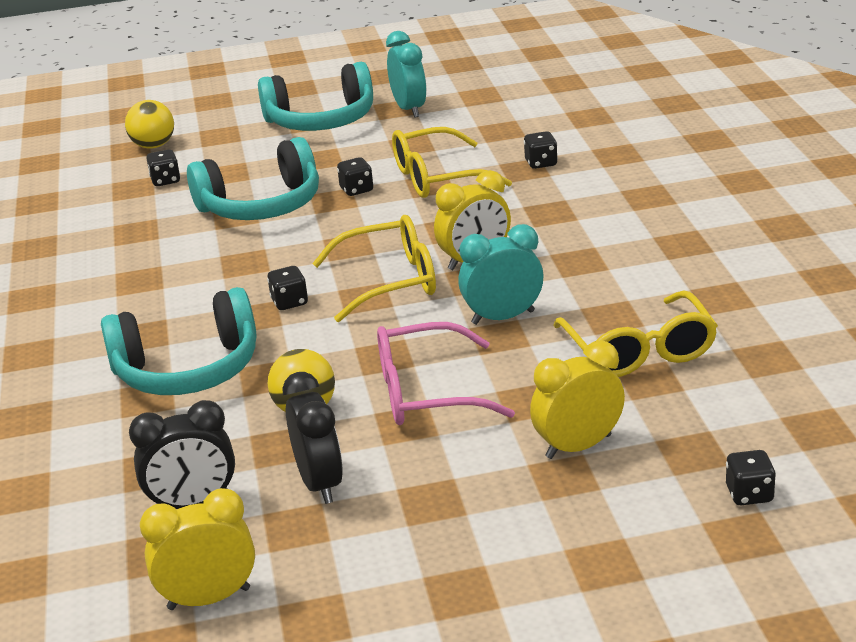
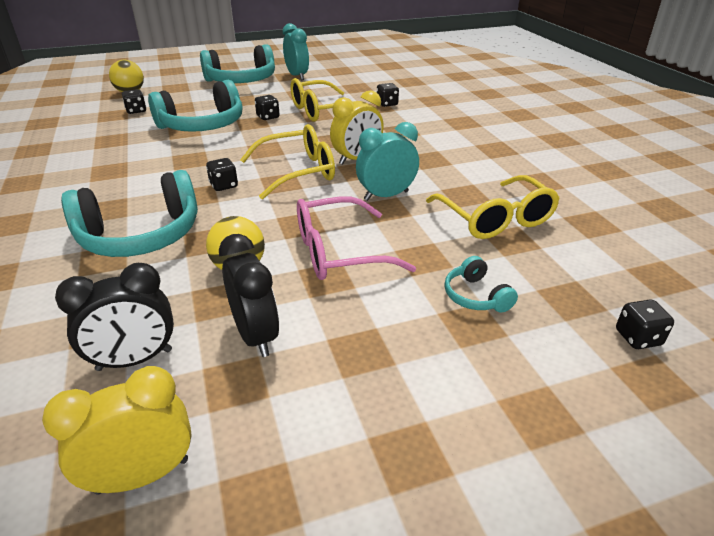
camera: 10 degrees left, 5 degrees up
yellow clock [530,341,625,459] -> turquoise headphones [444,256,518,312]

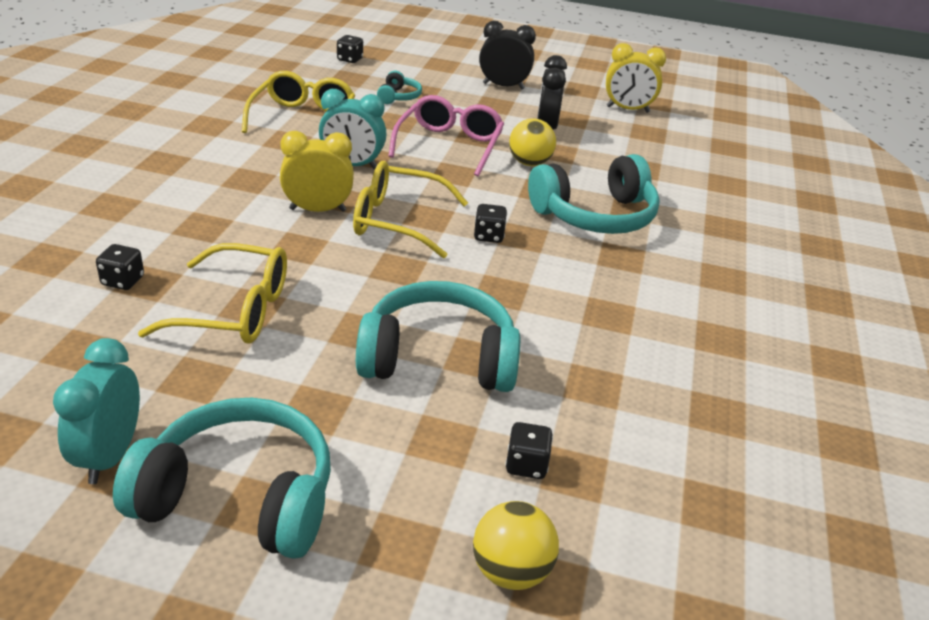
camera: 150 degrees left, 0 degrees up
black clock [55,263,174,371] -> black clock moved to [479,21,536,90]
turquoise headphones [61,170,198,257] -> turquoise headphones turned 150 degrees clockwise [528,154,660,234]
black dice [255,95,280,120] -> none
pink glasses [297,197,416,280] -> pink glasses turned 90 degrees counterclockwise [388,95,504,176]

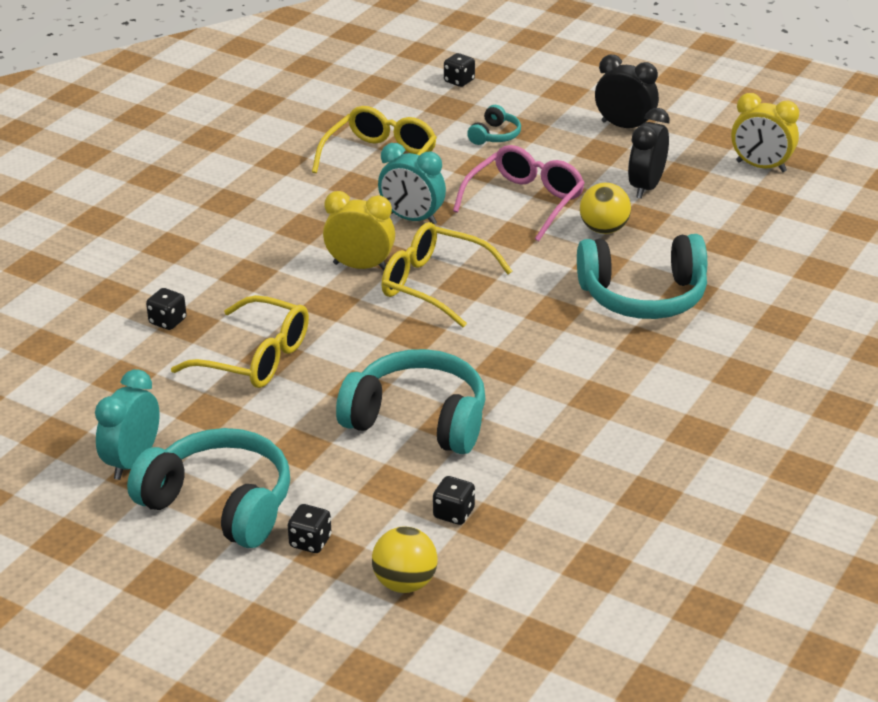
camera: 20 degrees right, 0 degrees up
black dice [474,204,507,243] -> black dice moved to [288,504,332,553]

